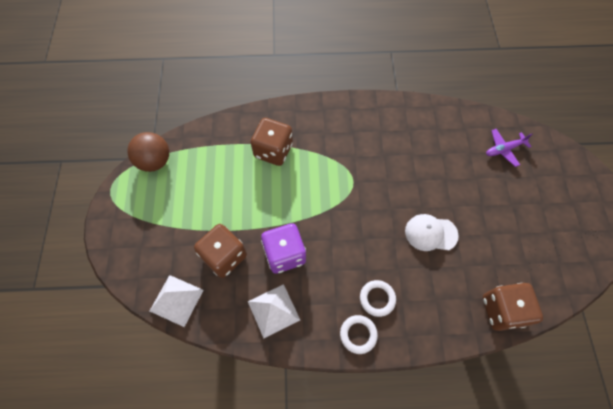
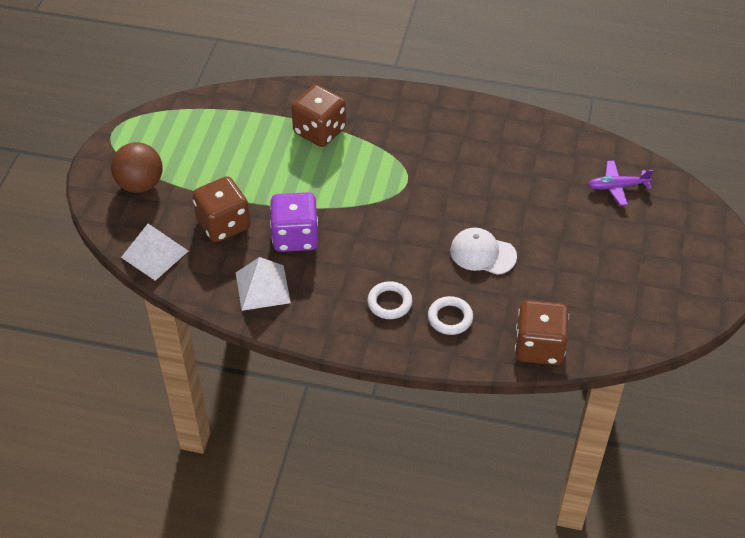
camera: 15 degrees right, 15 degrees down
brown ball [127,132,169,172] -> brown ball moved to [111,142,163,193]
white ring [340,315,378,354] -> white ring moved to [428,296,473,335]

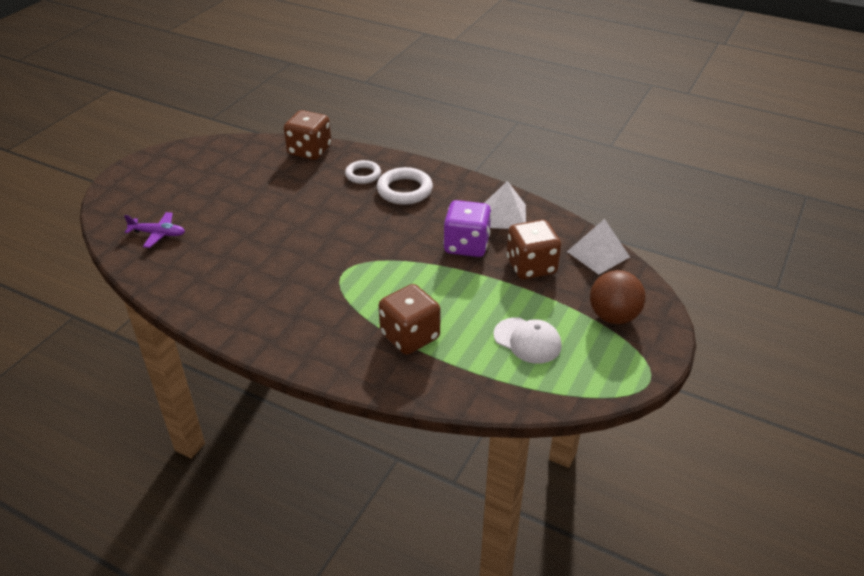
camera: 165 degrees left, 10 degrees down
white ring [367,281,412,319] -> white ring [377,167,433,205], size x1.52
white cap [450,228,517,275] -> white cap moved to [493,317,562,364]

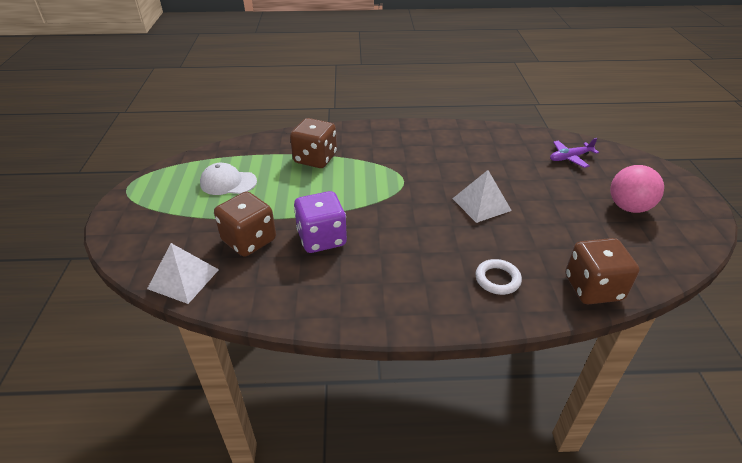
camera: 150 degrees right, 0 degrees up
white ring [377,167,433,205] -> none
white pyramid [485,181,526,229] -> white pyramid moved to [452,170,512,223]
brown ball [590,270,645,324] -> none
none -> pink ball [610,165,664,213]

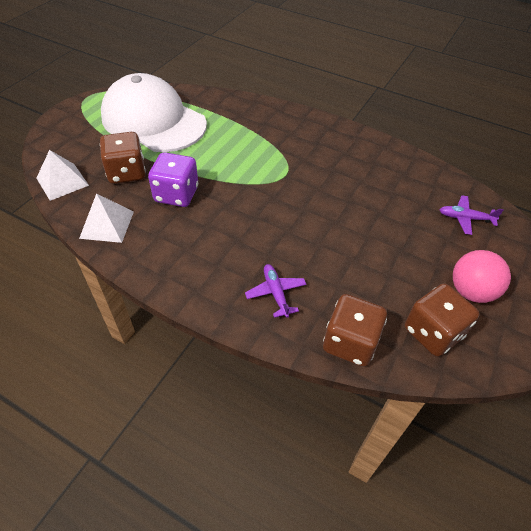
camera: 30 degrees right, 10 degrees up
white cap [200,163,257,195] -> white cap [101,73,207,152], size x2.33
brown dice [290,118,337,168] -> brown dice moved to [405,283,480,357]
white pyramid [452,170,512,223] -> white pyramid moved to [79,193,134,243]
white ring [475,259,522,295] -> purple plane [245,264,307,318]

